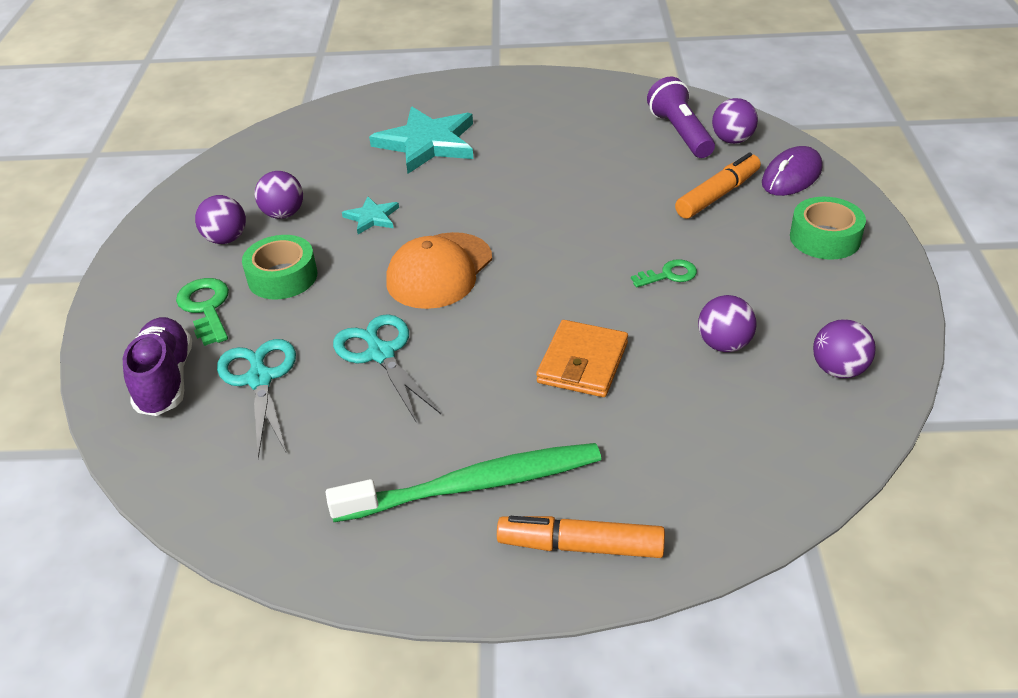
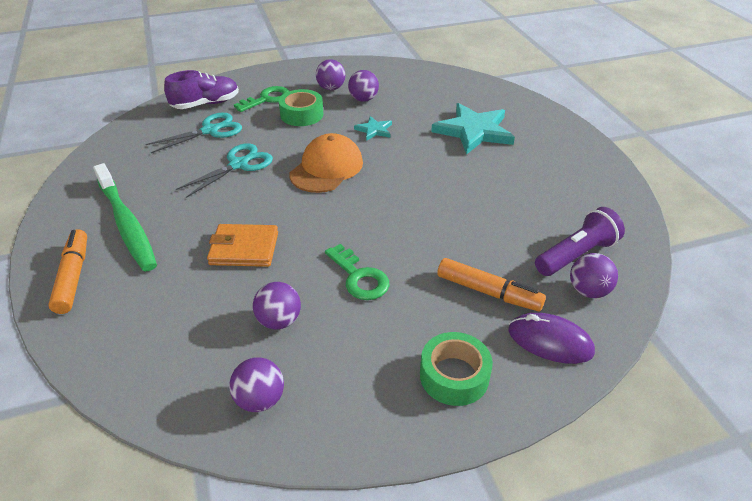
camera: 70 degrees right, 0 degrees up
orange cap [386,232,492,309] -> orange cap turned 105 degrees clockwise [289,133,363,193]
green key [631,259,697,288] -> green key [325,244,389,300], size x1.51

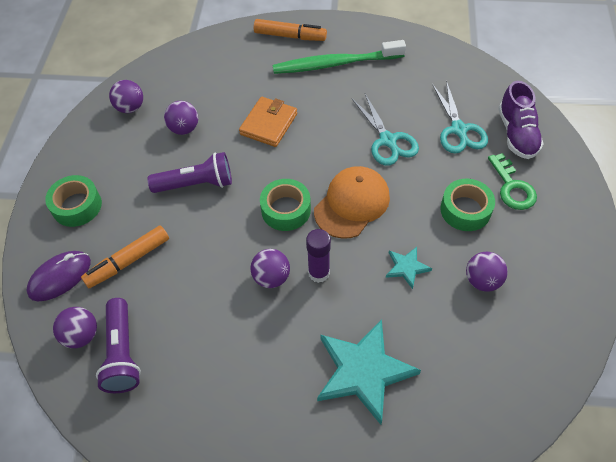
camera: 115 degrees right, 15 degrees up
orange cap [289,133,363,193] -> orange cap turned 105 degrees counterclockwise [314,166,390,239]
purple ball [316,59,346,90] -> purple ball moved to [250,249,290,288]
green key [325,244,389,300] -> purple flashlight [147,152,232,193]
none -> green tape [260,179,311,231]
none -> purple glue stick [306,229,331,283]

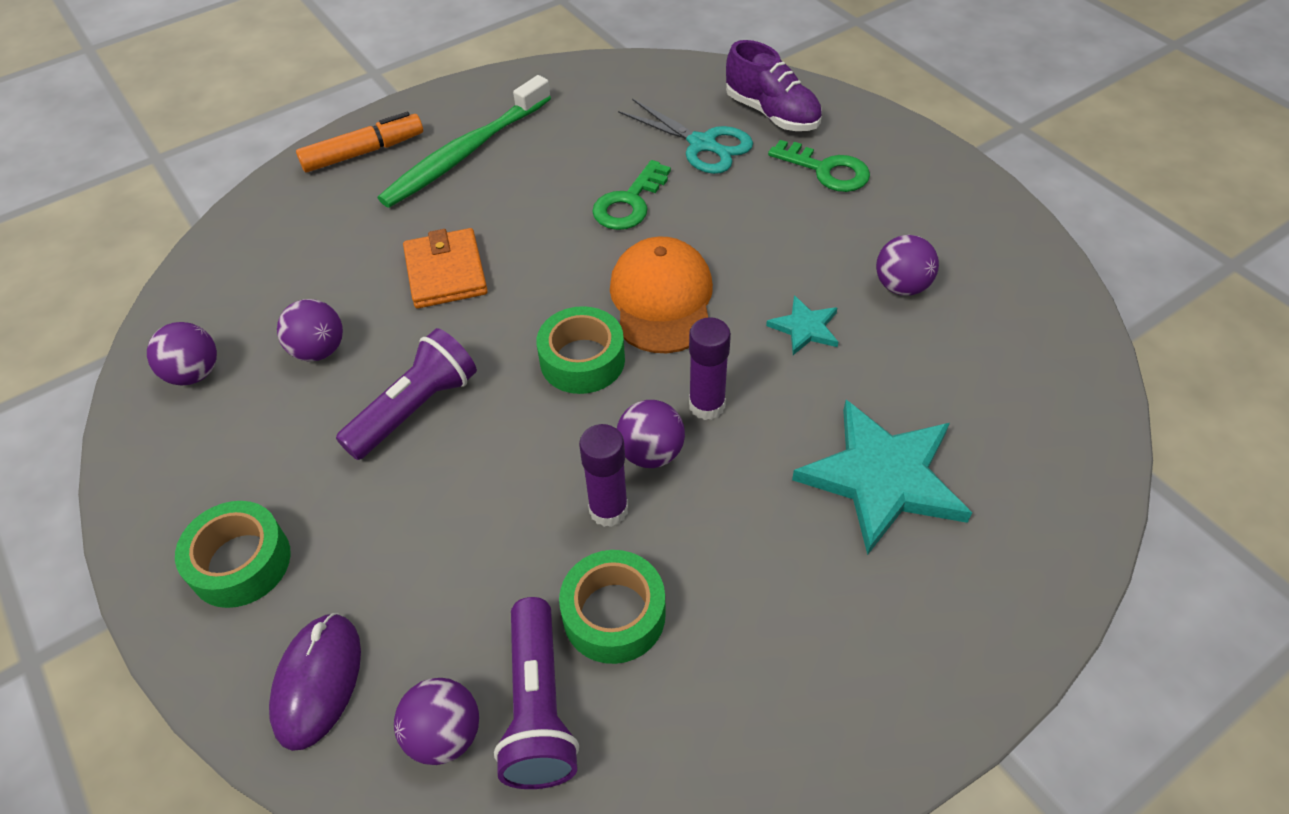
camera: 40 degrees left, 5 degrees down
orange marker [81,225,169,288] -> none
purple flashlight [96,298,141,393] -> purple flashlight turned 45 degrees clockwise [494,597,579,789]
turquoise scissors [352,94,419,166] -> green key [592,160,671,230]
green tape [440,179,495,231] -> green tape moved to [559,550,666,664]
none -> purple glue stick [579,424,628,527]

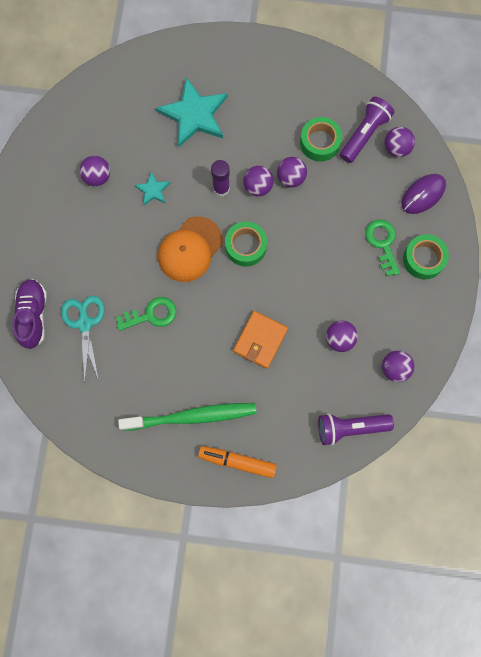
camera: 140 degrees left, 25 degrees up
purple flashlight [336,328,477,460] -> purple flashlight moved to [318,413,394,446]
purple glue stick [579,424,628,527] -> purple ball [277,157,307,187]
green key [768,140,870,192] -> green key moved to [365,219,400,276]

